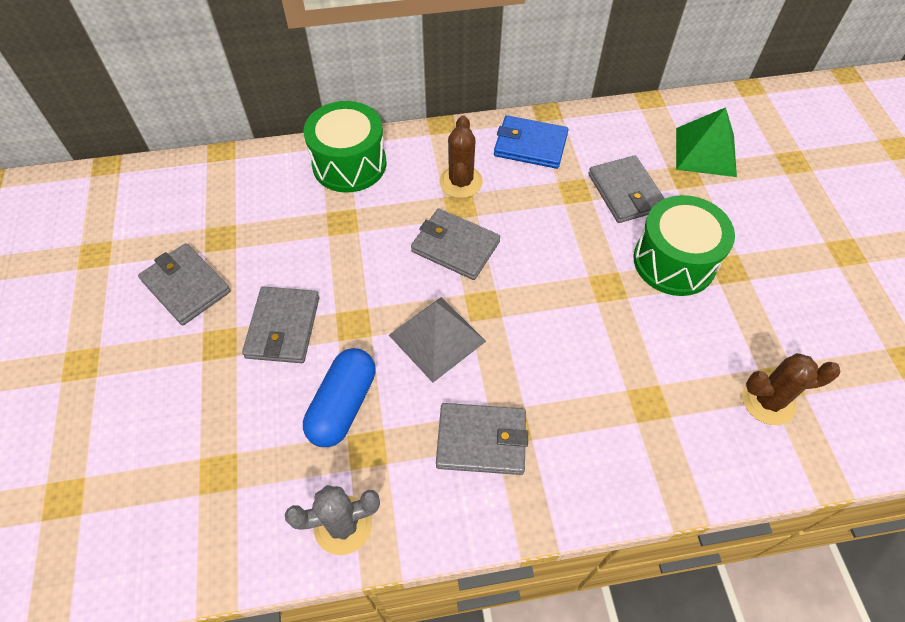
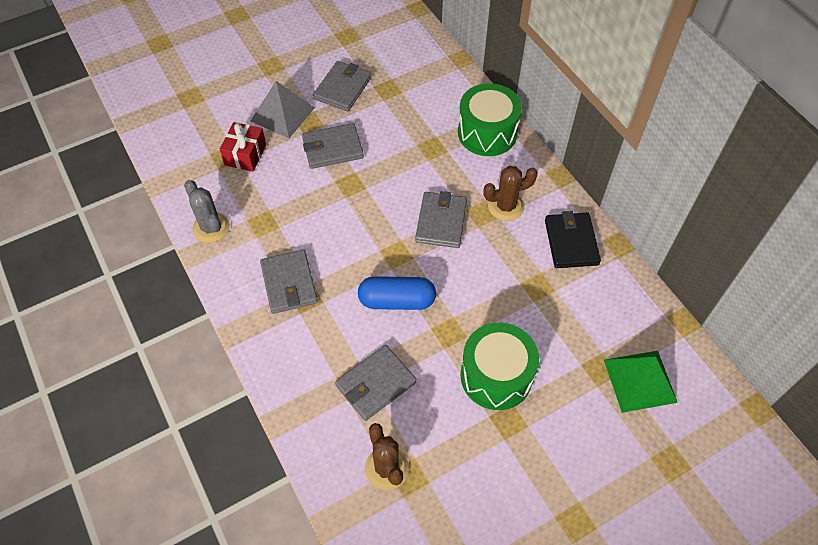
camera: 70 degrees right, 0 degrees up
blue capsule [303,348,376,447] -> blue capsule moved to [358,276,436,310]
grey pyramid [389,297,486,382] -> grey pyramid moved to [251,81,315,138]
blue wallet [494,115,569,169] -> black wallet [545,211,601,268]
grey wallet [588,155,665,223] -> grey wallet moved to [335,345,416,421]
none -> red gift [220,122,266,172]

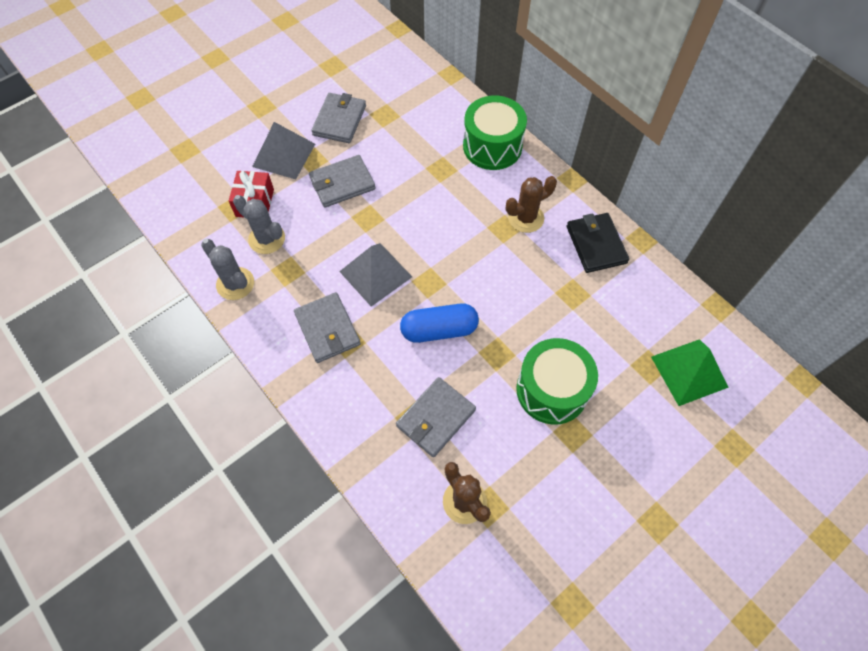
camera: 10 degrees left, 5 degrees up
grey wallet [415,191,467,248] -> none
none -> grey cactus [233,195,285,254]
none -> grey pyramid [339,243,412,307]

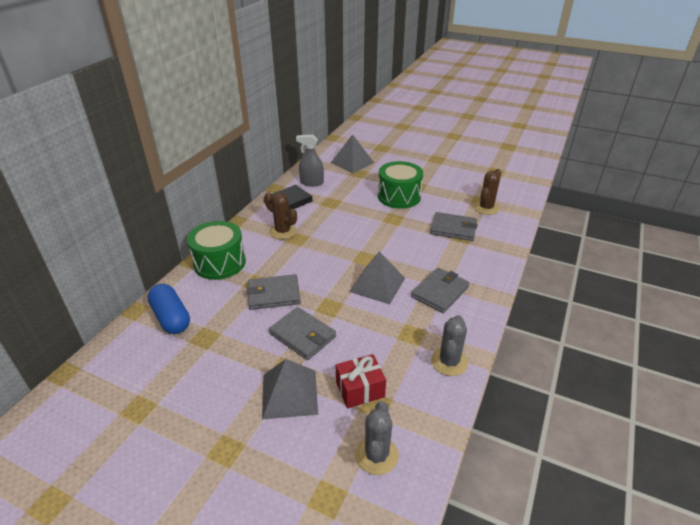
camera: 115 degrees left, 25 degrees down
grey cactus [233,195,285,254] -> grey cactus moved to [355,401,399,475]
grey wallet [311,93,366,143] -> grey wallet moved to [246,274,301,310]
blue capsule [400,303,479,343] -> blue capsule moved to [147,284,190,334]
green pyramid [651,339,729,406] -> grey pyramid [331,134,374,173]
none -> grey spray bottle [296,135,324,186]

